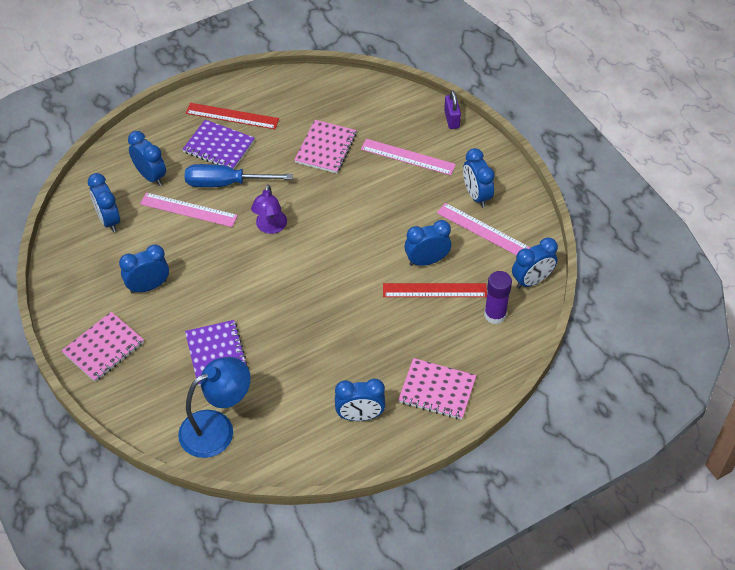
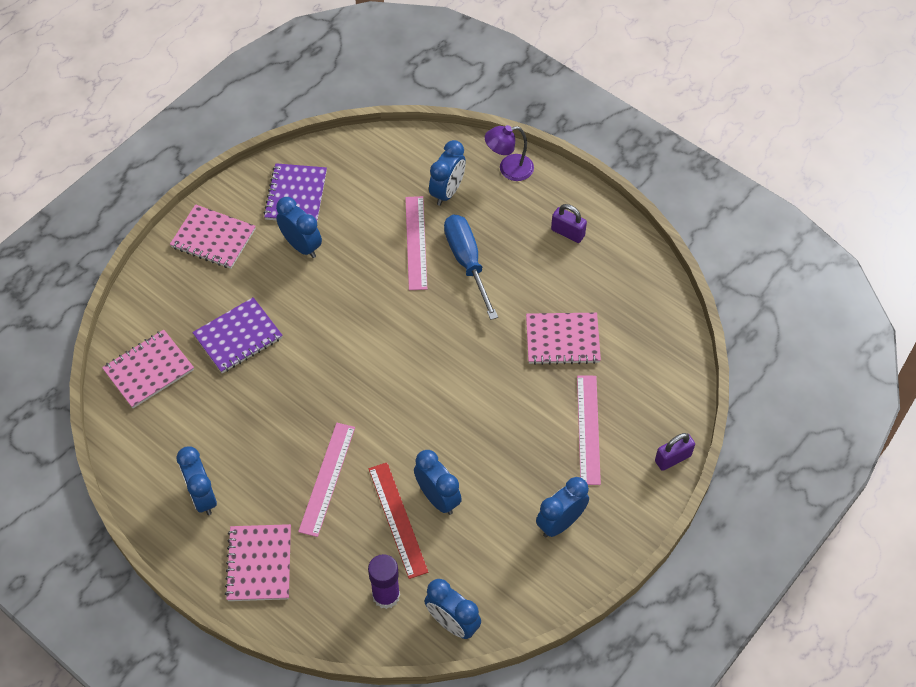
camera: 70 degrees right, 5 degrees up
blue clock [88,173,120,232] -> none
blue lamp [178,357,250,458] -> pink notebook [102,330,194,408]
purple notebook [182,120,255,169] -> purple notebook moved to [264,163,327,220]
red ruler [186,103,279,129] -> purple padlock [551,204,587,243]
purple lamp [251,184,287,234] -> purple lamp moved to [485,125,534,181]
pink ruler [437,203,530,255] -> pink ruler moved to [298,423,355,537]

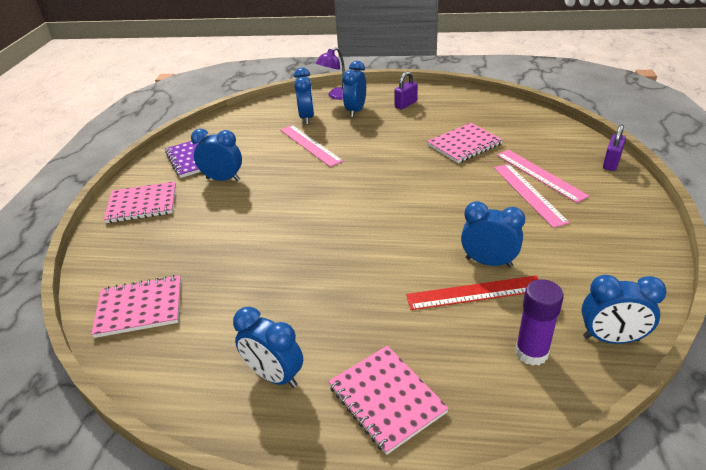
camera: 30 degrees left, 20 degrees down
pink notebook [102,330,194,408] -> pink notebook turned 60 degrees clockwise [91,275,181,338]
purple notebook [192,297,283,373] -> none
pink ruler [298,423,355,537] -> pink ruler moved to [494,164,570,228]
red ruler [369,463,428,579] -> red ruler turned 45 degrees counterclockwise [406,275,539,310]
blue screwdriver [444,215,498,320] -> none
blue clock [536,477,589,537] -> blue clock moved to [342,61,366,117]
purple padlock [551,204,587,243] -> purple padlock turned 45 degrees counterclockwise [394,71,418,110]

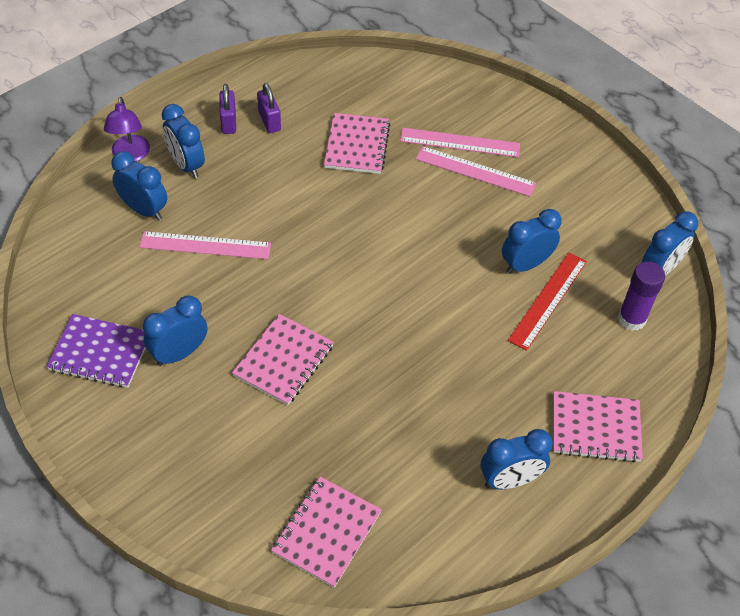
camera: 55 degrees left, 15 degrees up
pink notebook [104,182,176,223] -> pink notebook moved to [232,314,334,405]
purple padlock [603,125,626,171] -> purple padlock moved to [257,83,281,133]

